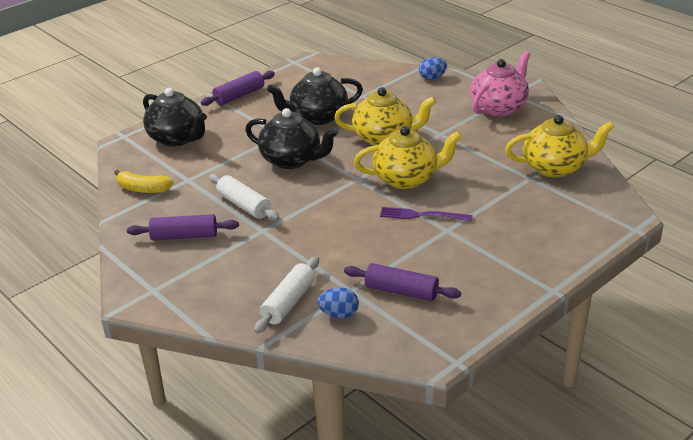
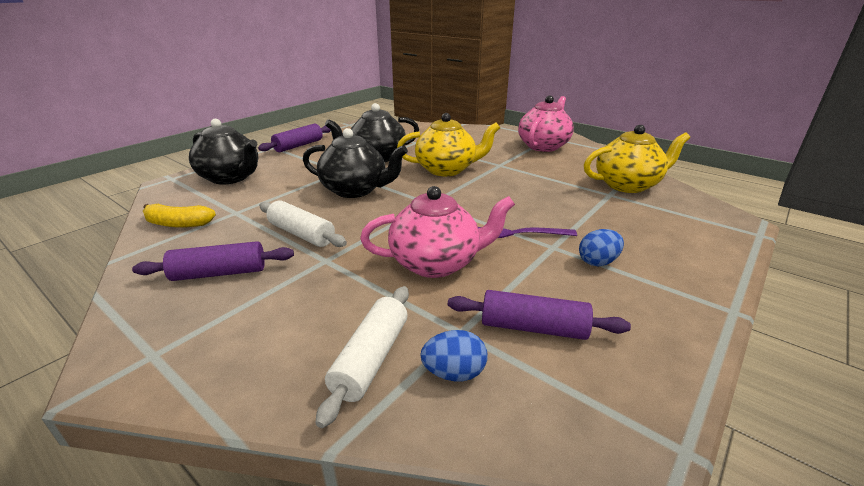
camera: 10 degrees left, 5 degrees down
yellow teapot [354,126,462,189] -> none
blue egg [419,57,447,80] -> blue egg moved to [579,229,624,266]
none -> pink teapot [360,186,515,278]

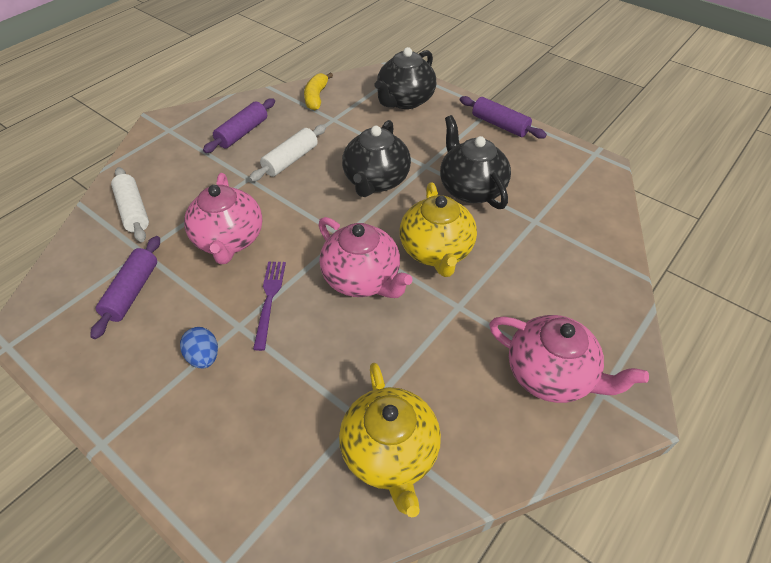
camera: 90 degrees right, 20 degrees up
purple rolling pin [132,241,294,281] -> purple rolling pin turned 45 degrees clockwise [203,98,275,153]
white rolling pin [315,286,409,428] -> white rolling pin turned 45 degrees clockwise [111,167,149,242]
blue egg [420,330,488,381] -> none
none -> pink teapot [318,217,413,298]

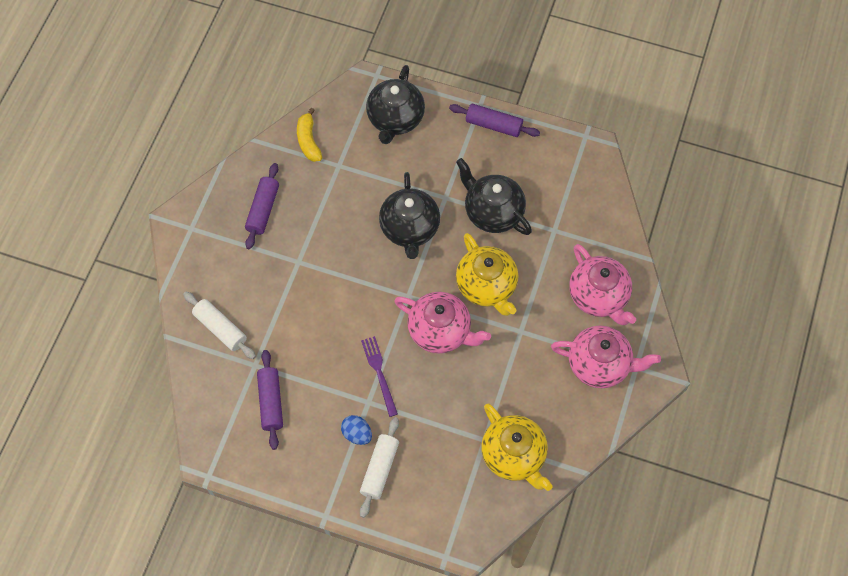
camera: 20 degrees left, 15 degrees up
pink teapot [184,173,262,264] -> pink teapot moved to [569,244,636,325]
white rolling pin [249,124,326,182] -> white rolling pin moved to [360,417,399,518]

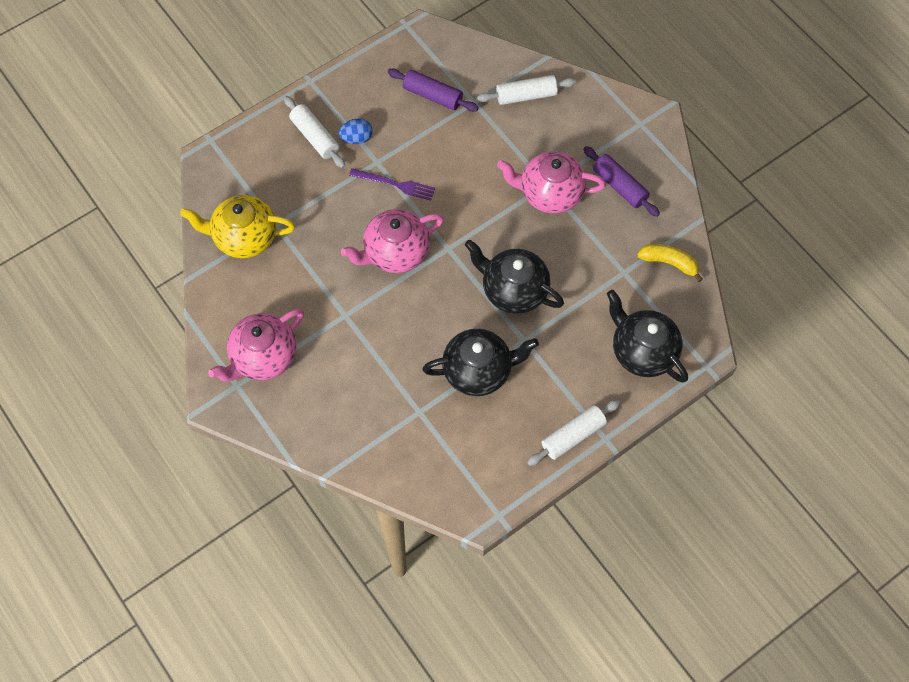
camera: 125 degrees right, 0 degrees up
purple rolling pin [449,104,540,137] -> white rolling pin [527,400,620,466]
yellow teapot [456,233,518,316] -> none
pink teapot [569,244,636,325] -> pink teapot moved to [497,151,606,213]

